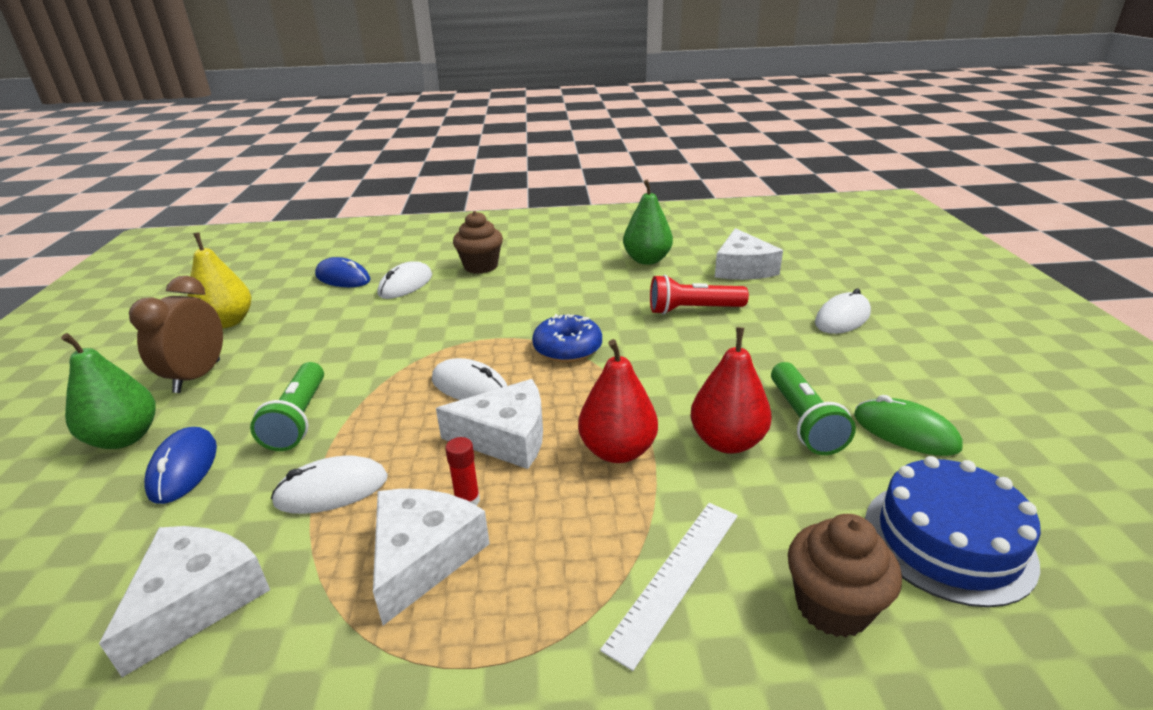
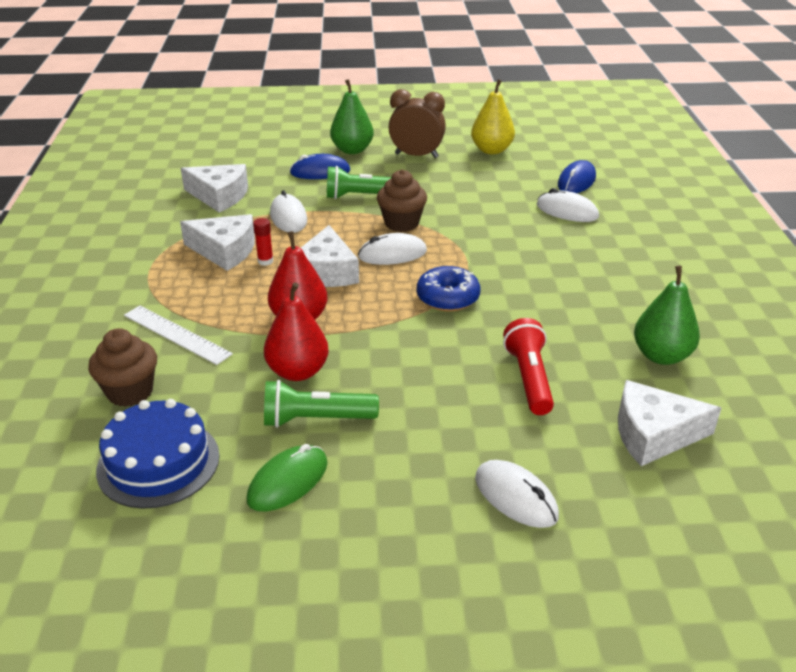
camera: 90 degrees right, 5 degrees up
white mouse [432,358,507,400] -> white mouse turned 45 degrees clockwise [358,233,427,265]
brown cupcake [453,211,503,274] -> brown cupcake moved to [377,169,427,232]

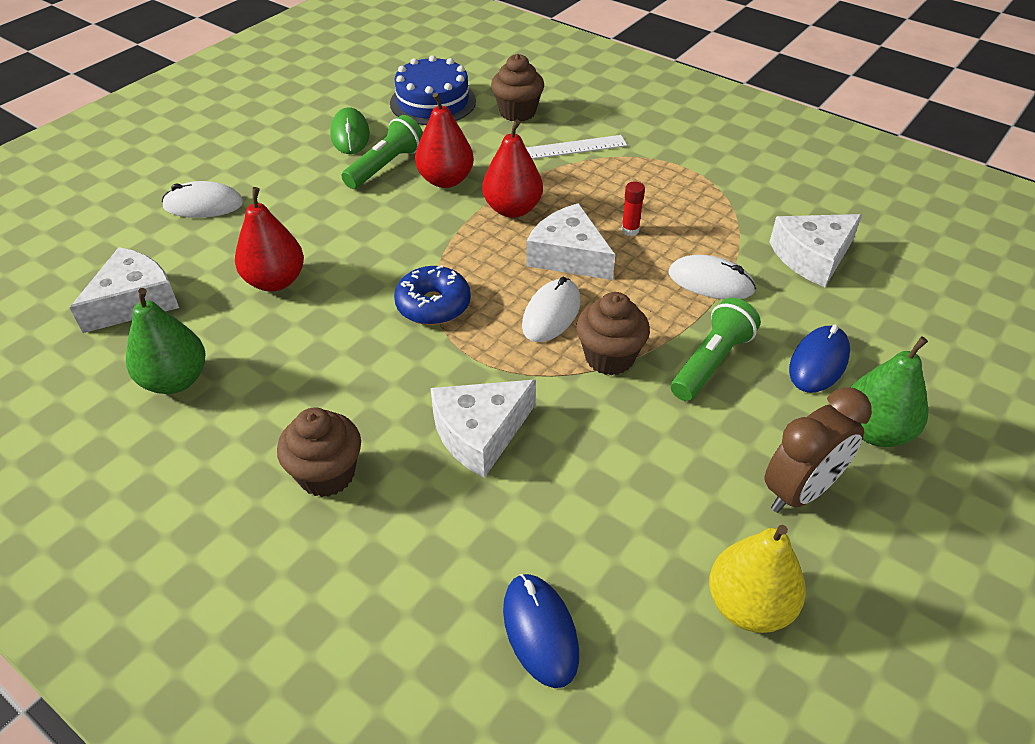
camera: 130 degrees right, 10 degrees up
white cheese [180,214,255,271] -> white cheese moved to [431,379,536,478]
red flashlight [503,318,554,415] -> red pear [235,187,304,291]
white mouse [537,188,599,222] -> none
none -> brown cupcake [277,407,361,497]

